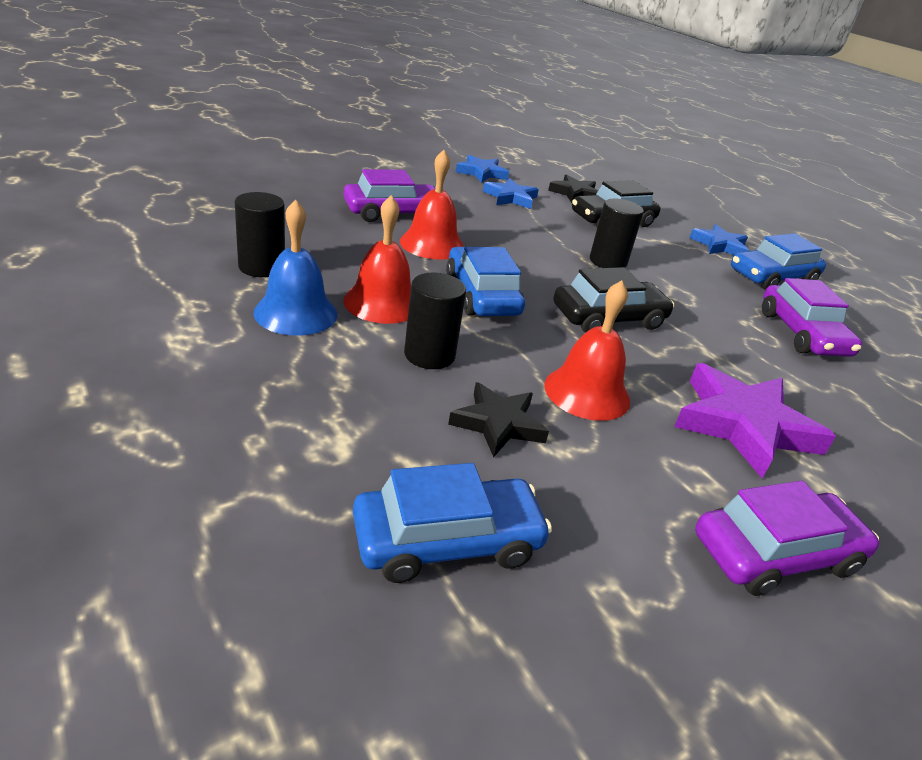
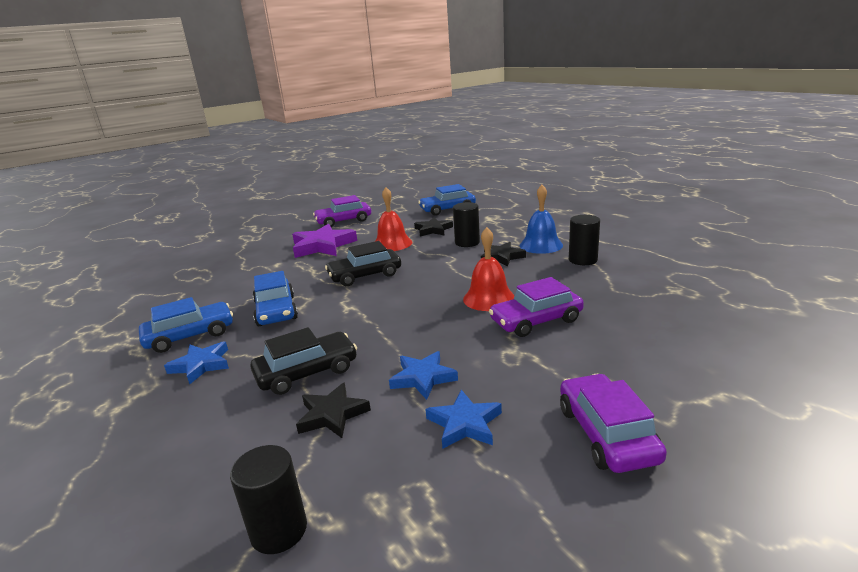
camera: 175 degrees left, 10 degrees down
red bell [343,195,411,324] -> black star [481,242,526,267]
blue car [446,247,525,316] -> blue car moved to [253,271,298,326]
black cylinder [590,199,644,268] -> black cylinder moved to [230,445,307,554]
purple car [762,278,862,357] -> purple car moved to [560,374,667,473]

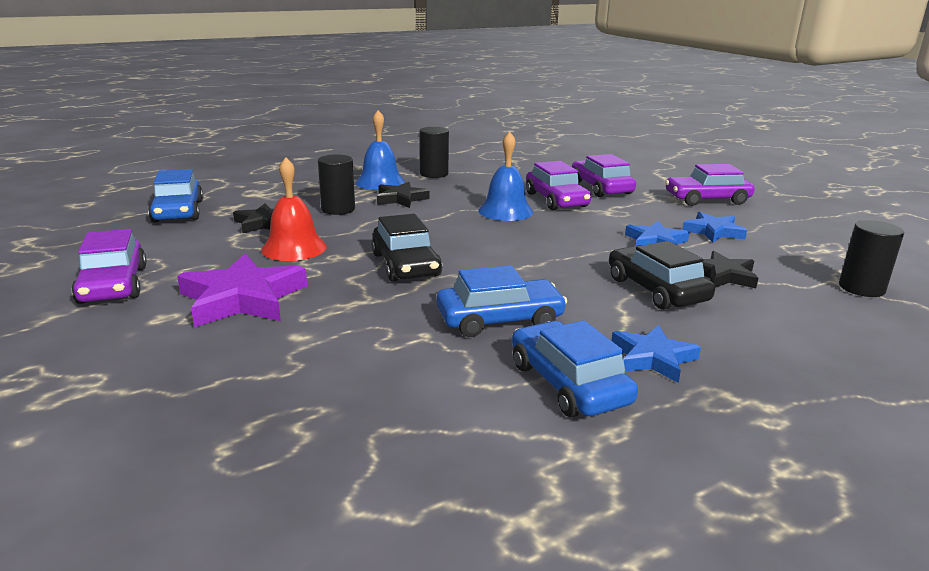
camera: 90 degrees left, 0 degrees up
red bell [463,227,515,311] -> blue bell [478,132,533,221]
none -> purple car [572,154,636,197]

